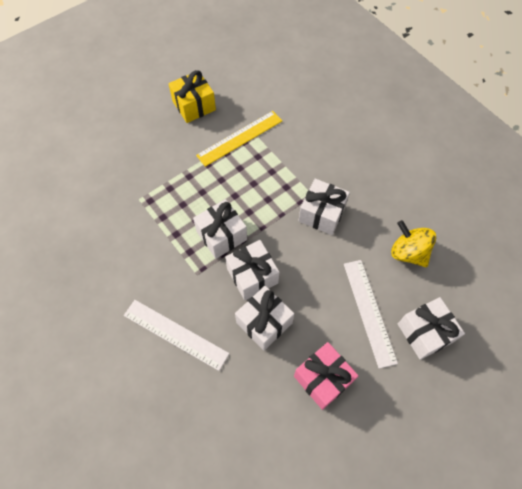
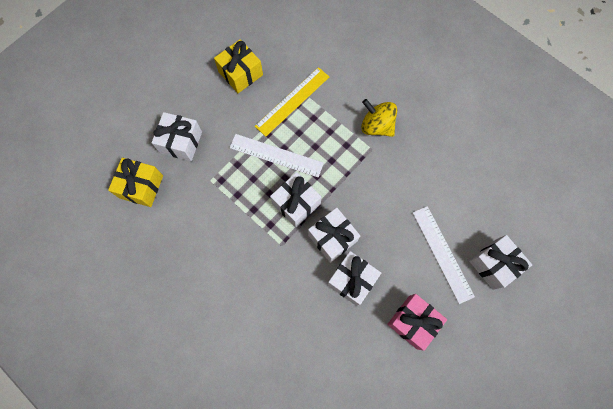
camera: 10 degrees left, 10 degrees up
white ruler [124,300,229,371] -> white ruler moved to [230,134,324,177]
white gift [299,179,350,235] -> white gift moved to [152,112,202,161]
yellow spinning top [391,220,436,267] -> yellow spinning top moved to [361,99,397,137]
none -> yellow gift [108,158,163,207]

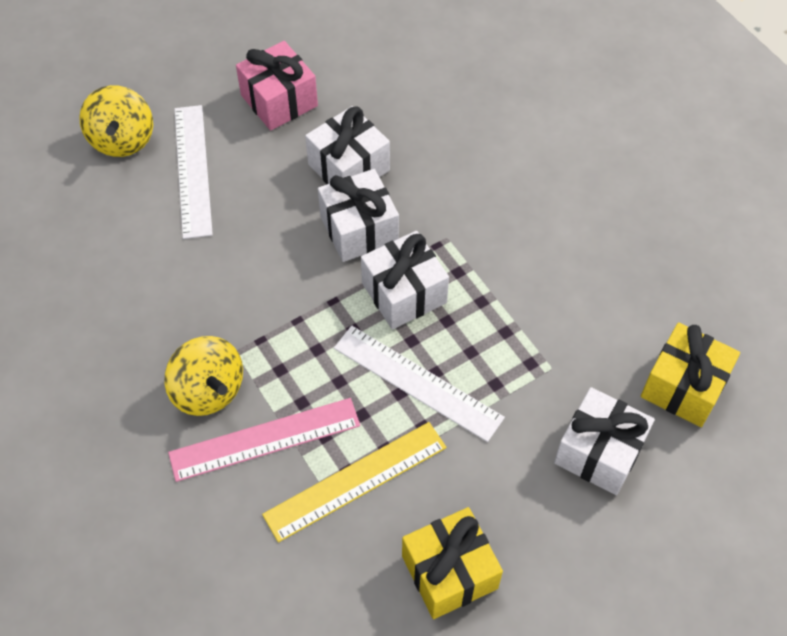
camera: 165 degrees left, 15 degrees down
white gift [469,235,532,290] -> yellow spinning top [79,85,153,157]
none -> pink ruler [168,398,360,482]

